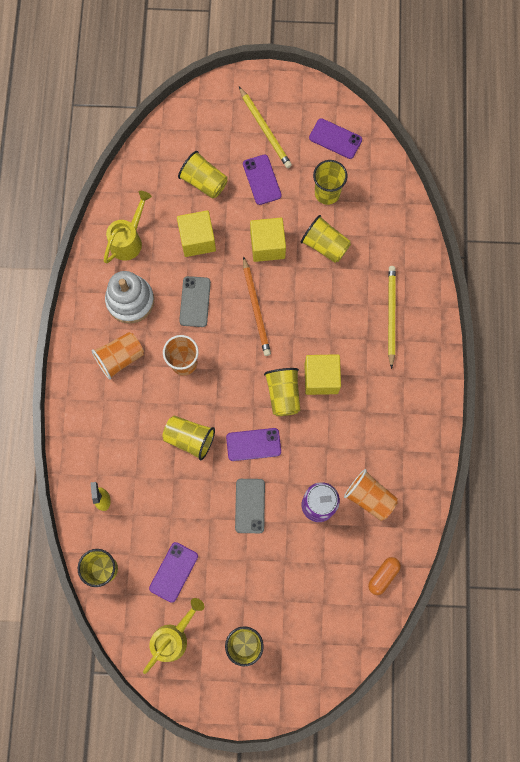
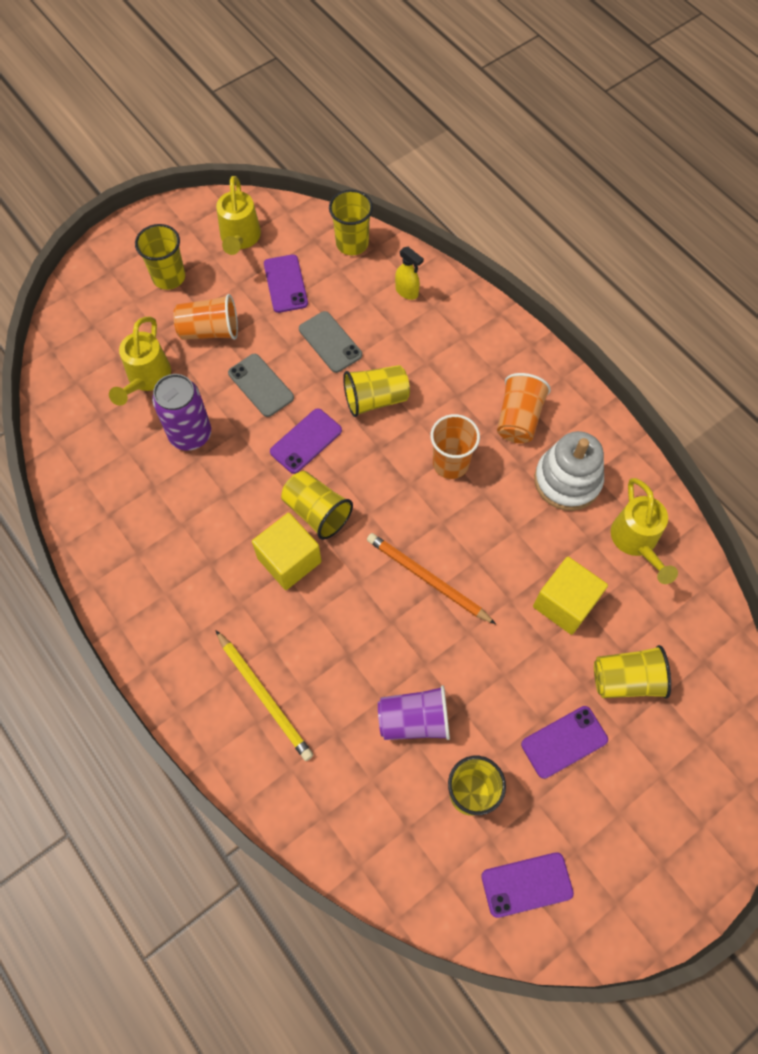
camera: 140 degrees right, 10 degrees down
grey phone [179,276,211,327] -> grey phone moved to [299,311,362,373]
yellow pencil [239,87,292,168] -> none
purple phone [243,155,281,205] -> purple phone turned 60 degrees counterclockwise [521,706,608,779]
yellow cube [250,218,286,262] -> none
yellow cup [301,215,351,263] -> purple cup [378,685,450,740]
orange cup [344,469,398,521] -> orange cup moved to [173,294,238,340]
orange capsule [368,557,401,595] -> none
none -> yellow watering can [109,317,171,406]

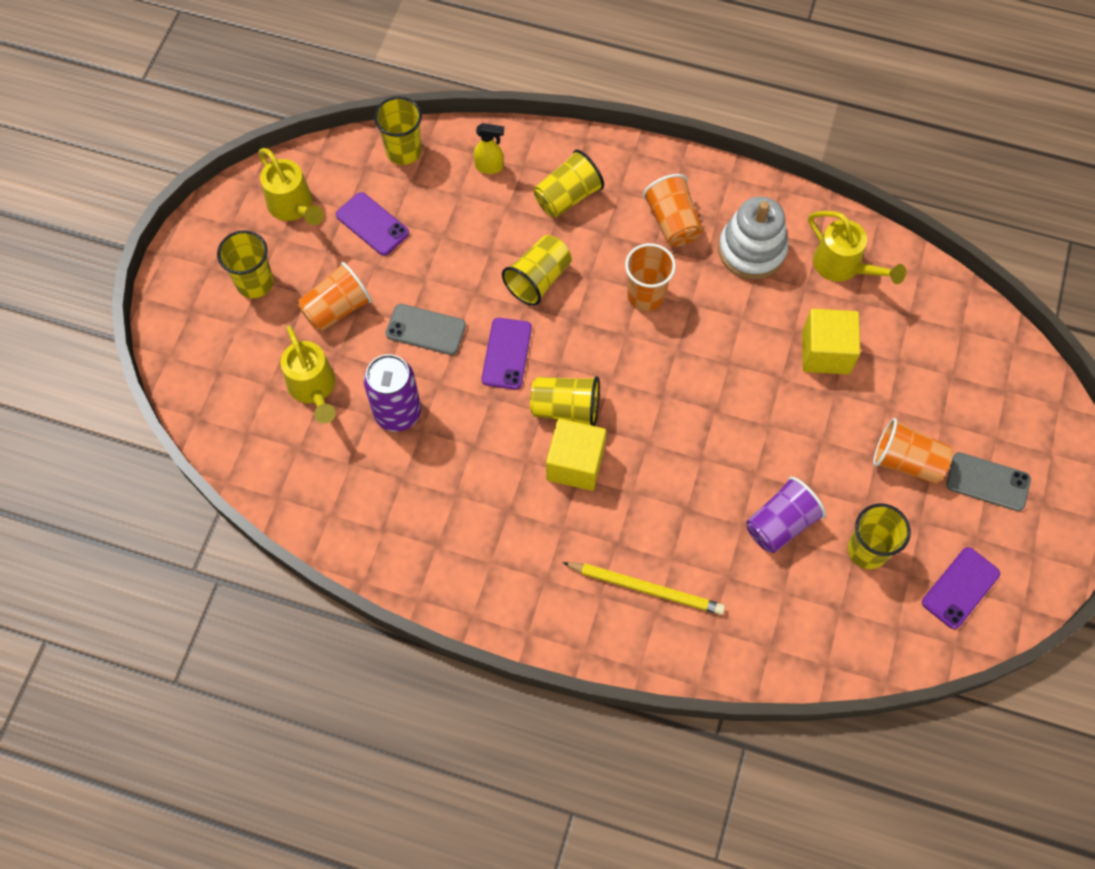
camera: 35 degrees left, 0 degrees up
grey phone [299,311,362,373] -> grey phone moved to [946,452,1031,511]
orange pencil [367,533,496,624] -> none
purple phone [521,706,608,779] -> orange cup [873,418,953,484]
yellow cup [594,645,671,698] -> yellow cup moved to [534,150,604,218]

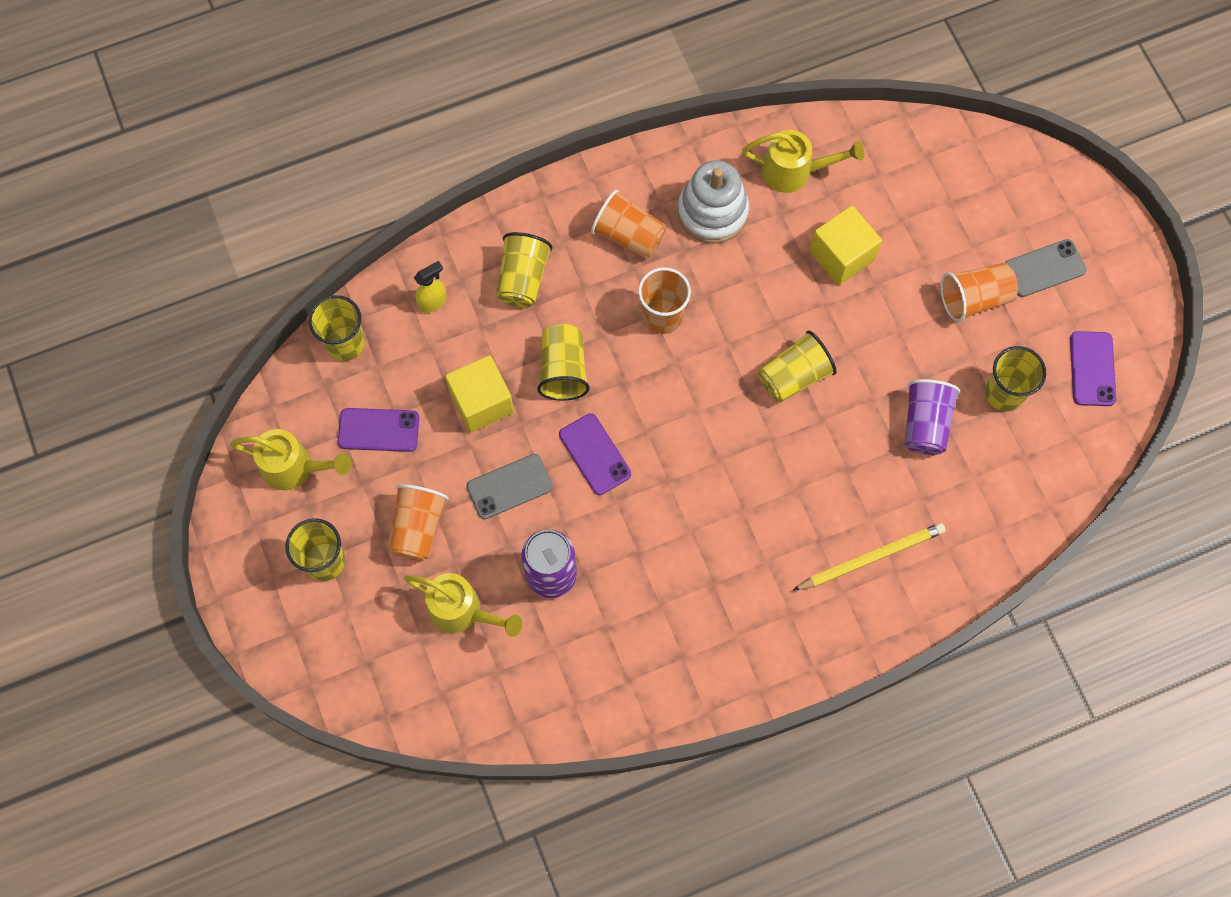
camera: 40 degrees left, 5 degrees up
yellow cup [530,376,600,426] -> yellow cup moved to [759,331,837,402]
yellow cube [546,418,606,491] -> yellow cube moved to [445,355,514,433]

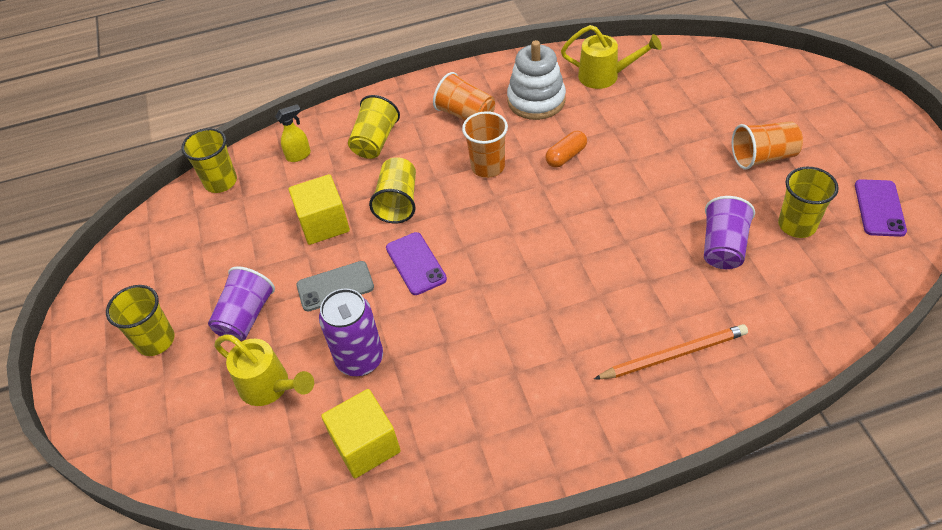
camera: 10 degrees right, 20 degrees down
yellow watering can [230,429,352,490] -> none
purple phone [338,408,419,452] -> none
orange cup [387,484,449,561] -> purple cup [208,266,275,341]
yellow cup [759,331,837,402] -> none
yellow pencil [793,523,946,591] -> orange pencil [594,324,748,379]
yellow cube [809,206,882,285] -> yellow cube moved to [321,389,401,478]
grey phone [1005,239,1087,297] -> none
none -> orange capsule [546,131,587,168]

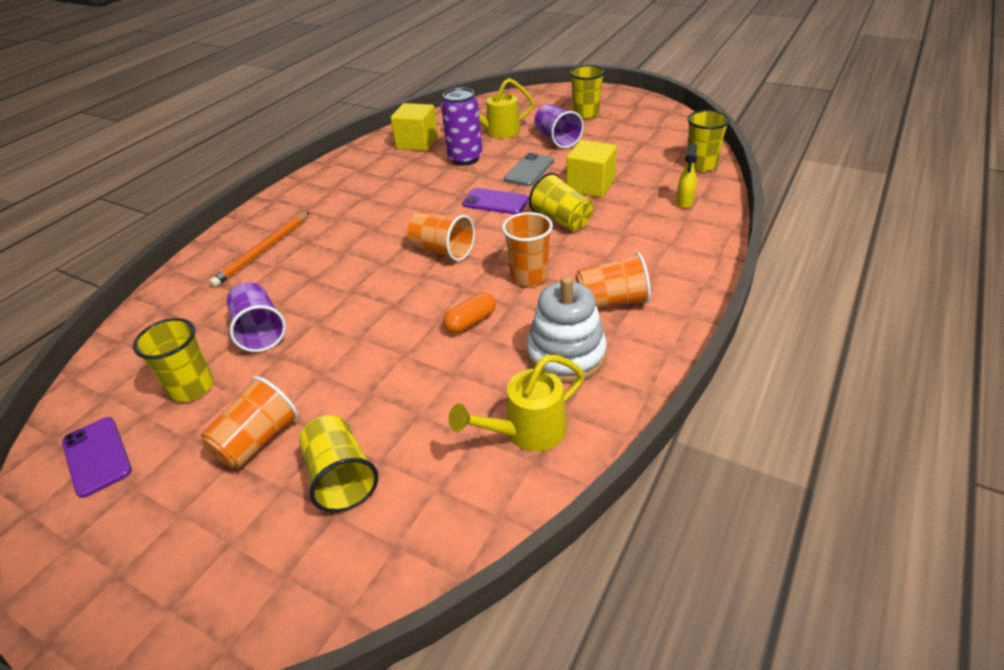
camera: 135 degrees right, 10 degrees down
yellow cup [348,95,400,159] -> yellow cup moved to [299,415,378,512]
orange capsule [546,131,587,168] -> orange capsule turned 45 degrees clockwise [443,292,496,334]
none -> orange cup [407,212,475,261]

